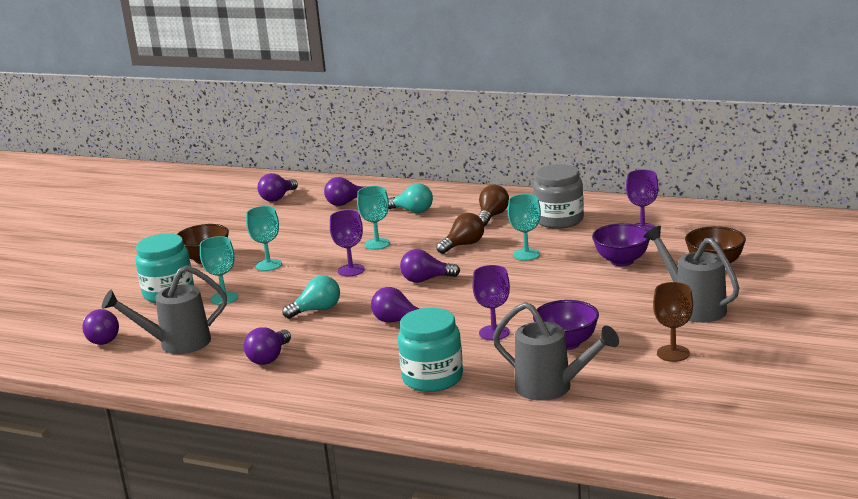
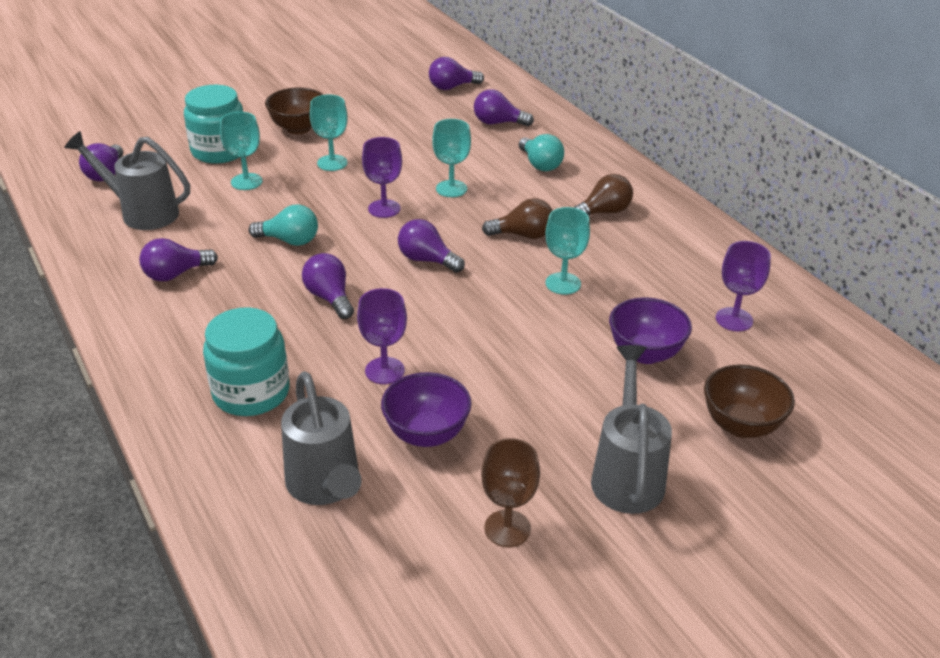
camera: 35 degrees right, 15 degrees up
grey jar [533,164,584,229] -> none

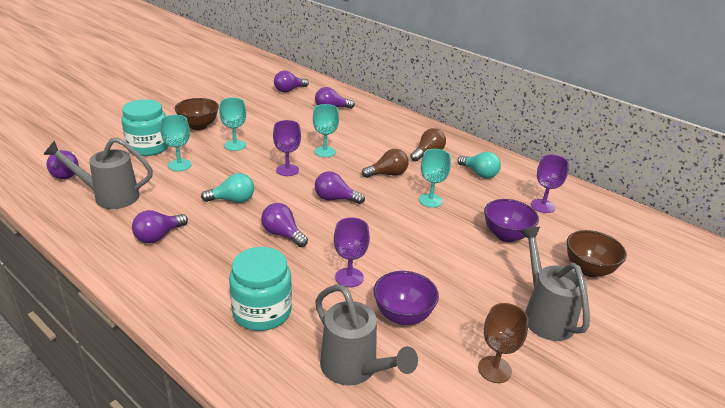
camera: 20 degrees left, 5 degrees down
turquoise light bulb [519,134,564,171] -> turquoise light bulb moved to [457,152,501,179]

